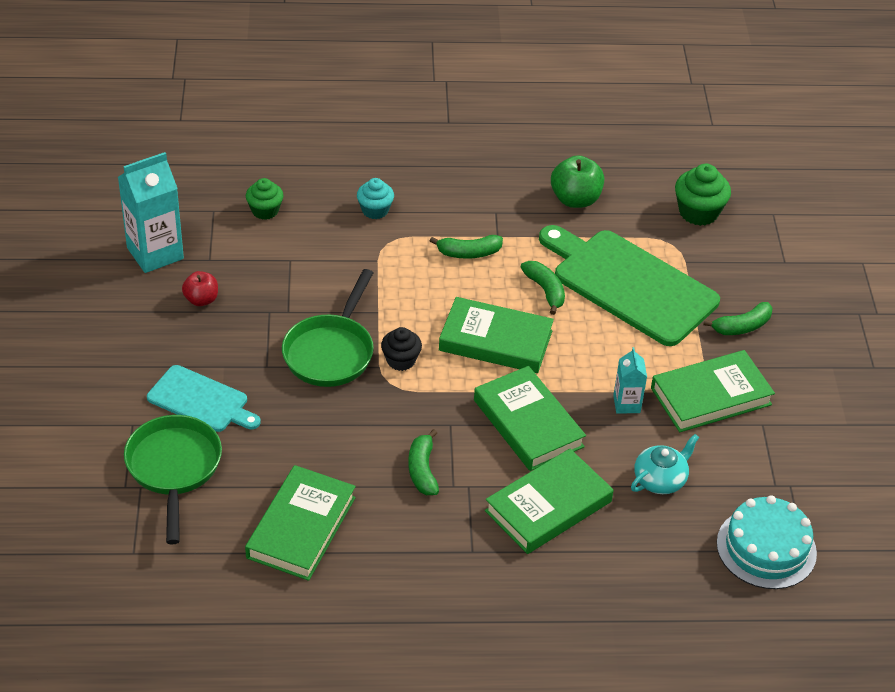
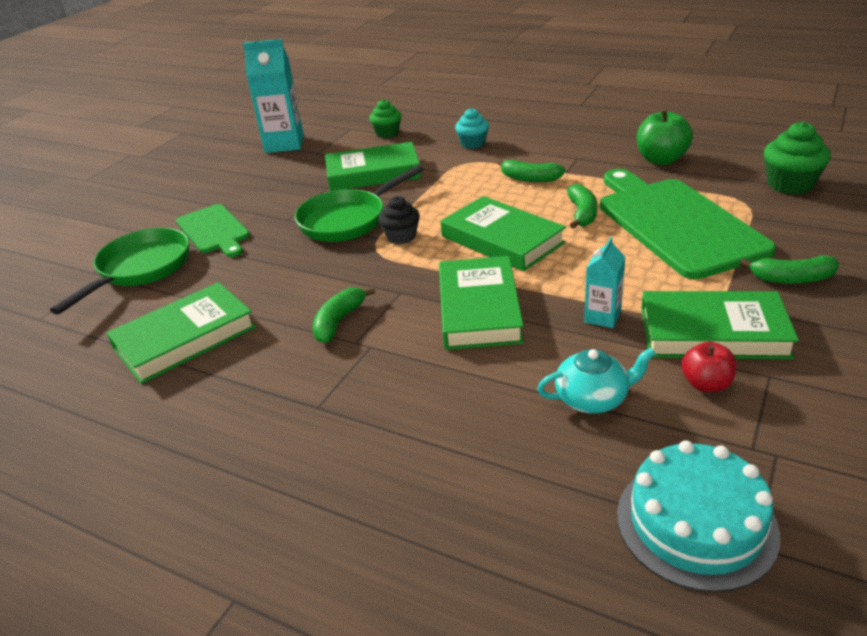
camera: 35 degrees right, 10 degrees down
turquoise cutting board [147,365,261,432] -> green cutting board [176,204,250,257]
red apple [182,271,218,306] -> red apple moved to [682,342,737,392]
green book [485,449,614,554] -> green book moved to [325,142,421,191]

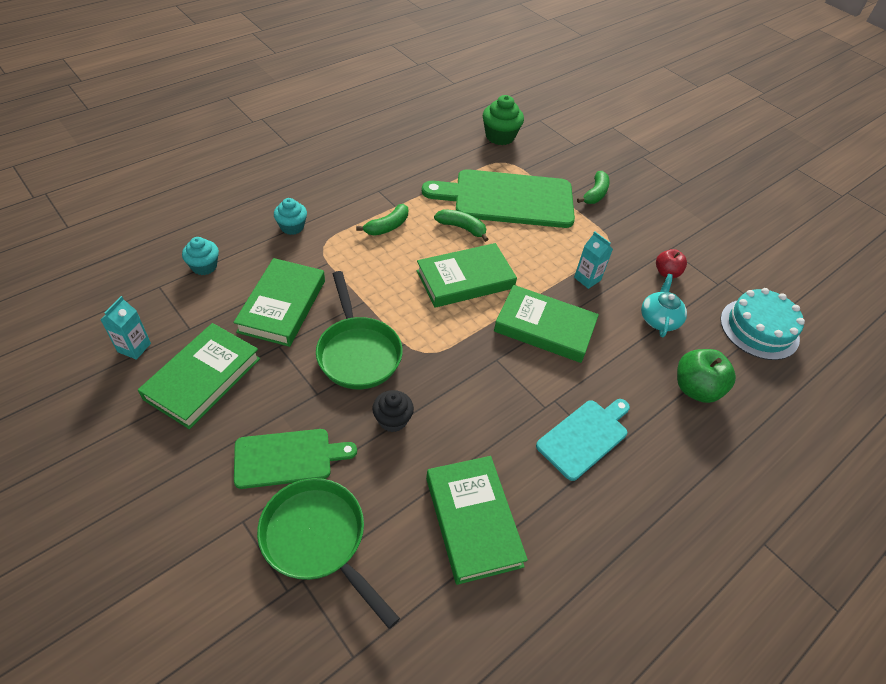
camera: 75 degrees left, 15 degrees up
turquoise carton [243,39,304,153] -> turquoise carton [101,296,151,360], size x0.53
green banana [312,287,375,343] -> none
green cupcake [369,99,401,138] -> turquoise cupcake [182,237,219,275]
black cupcake [378,196,420,244] -> black cupcake moved to [372,390,414,432]
green apple [637,109,693,165] -> green apple moved to [677,349,736,403]
green book [641,291,799,359] -> green book moved to [138,323,260,429]
none -> turquoise cutting board [536,399,630,481]

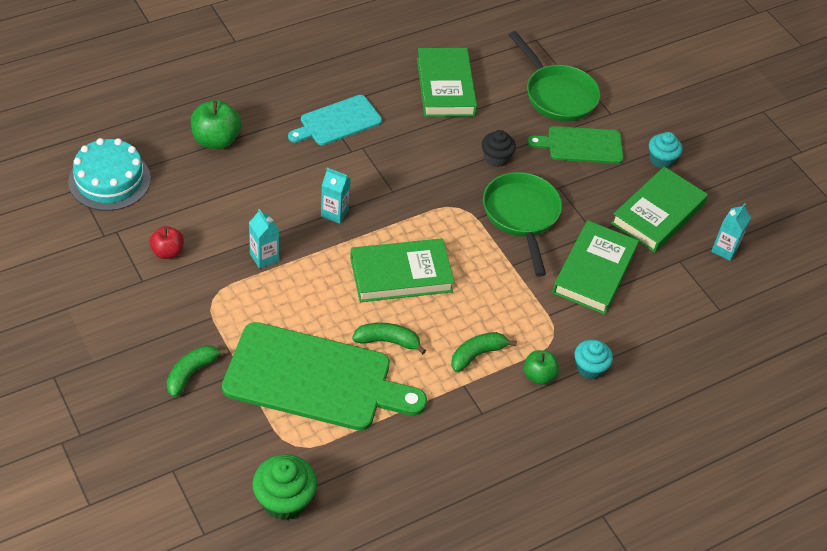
camera: 170 degrees left, 0 degrees up
turquoise cupcake [182,237,219,275] -> turquoise cupcake moved to [649,132,682,168]
green banana [434,209,489,242] -> green banana turned 150 degrees clockwise [352,323,426,354]
green book [494,285,599,363] -> turquoise carton [321,168,351,224]
turquoise teapot [641,274,687,337] -> none
none -> green apple [524,350,559,385]

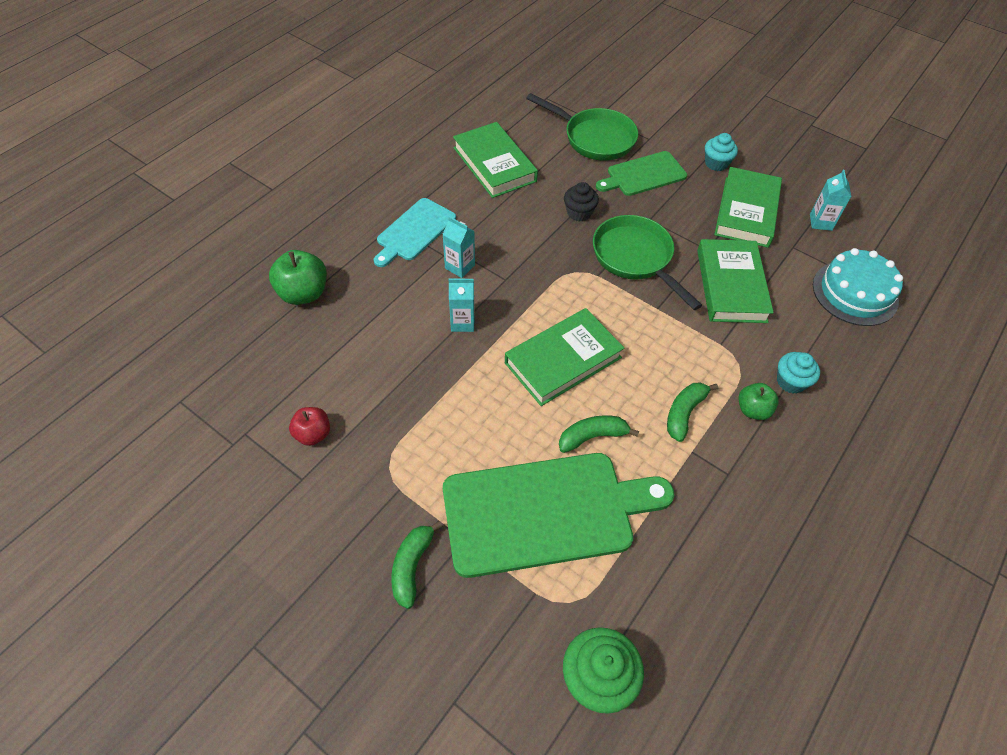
camera: 20 degrees left, 5 degrees up
turquoise cake [68,138,151,211] -> turquoise cake moved to [813,248,903,326]
turquoise carton [249,209,279,269] -> turquoise carton moved to [442,216,475,278]

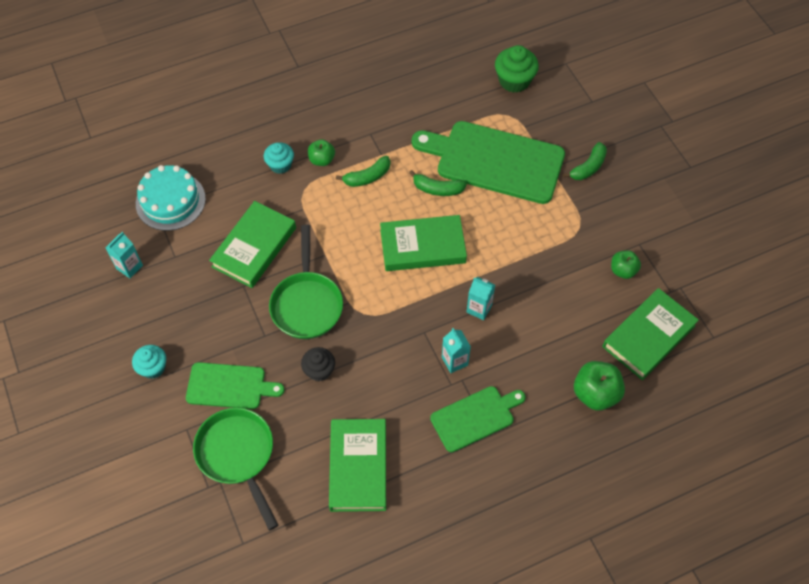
camera: 150 degrees left, 5 degrees up
red apple [289,407,330,446] -> green apple [611,250,641,279]
turquoise cutting board [374,198,456,267] -> green cutting board [430,386,526,453]
green book [714,167,782,248] -> green book moved to [603,288,699,380]

